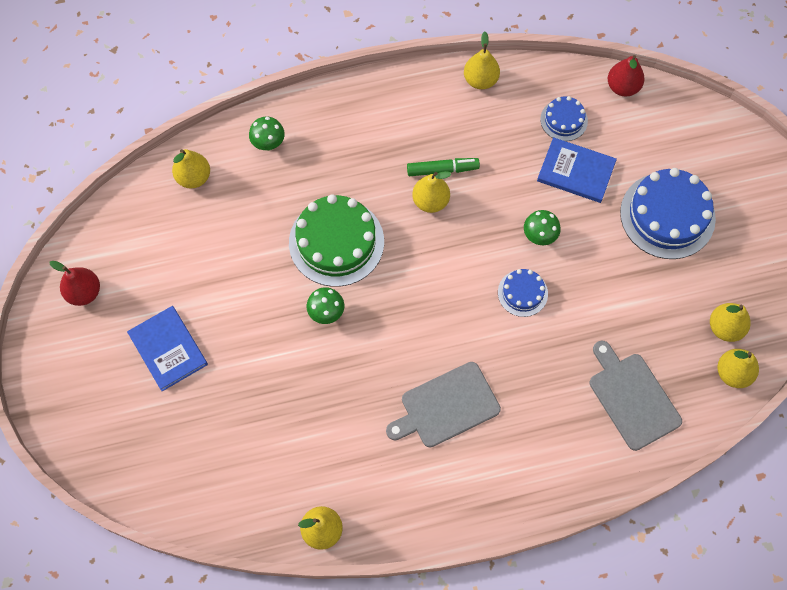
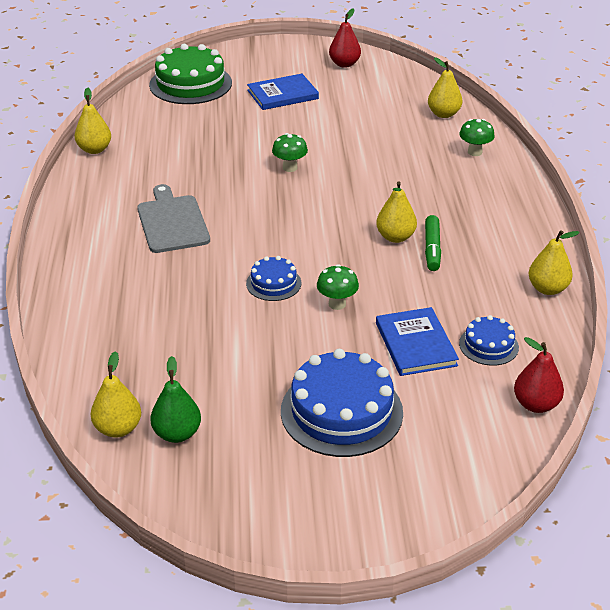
camera: 100 degrees right, 30 degrees down
green cake [289,194,384,287] -> green cake moved to [149,44,232,104]
blue book [537,137,617,203] -> blue book turned 45 degrees counterclockwise [376,307,459,376]
grey cutting board [589,340,682,451] -> none
yellow pear [710,303,751,342] -> green pear [150,356,201,443]

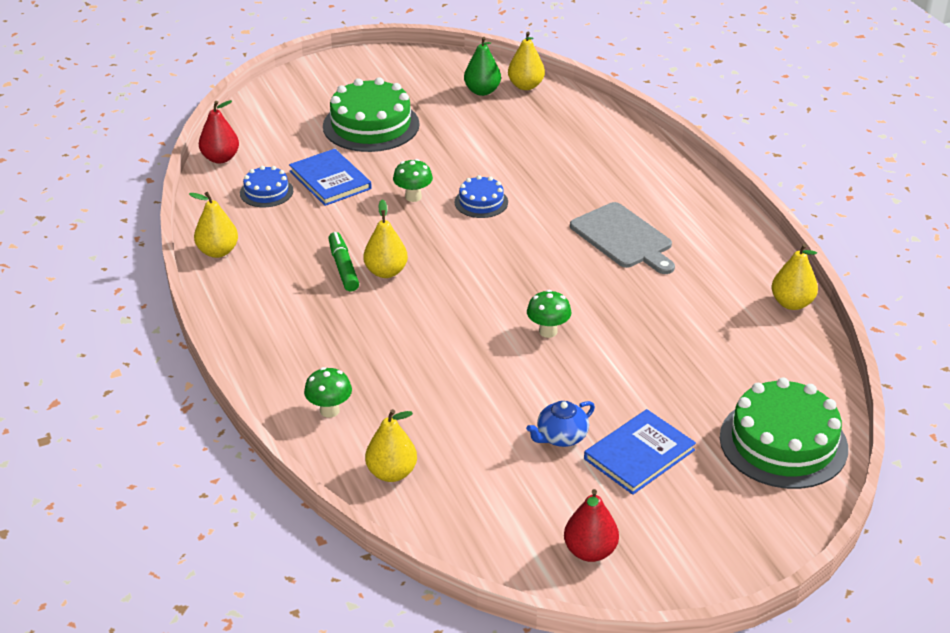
camera: 160 degrees right, 0 degrees up
blue cake [281,349,403,457] -> green cake [323,77,420,152]
none -> blue teapot [526,401,595,447]

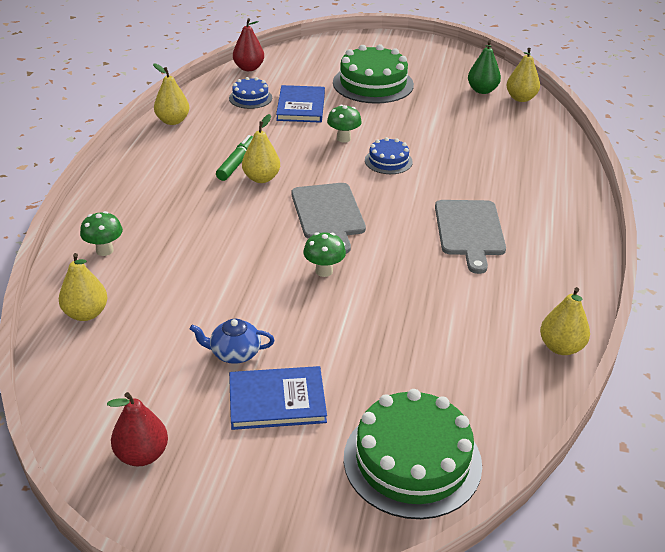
camera: 35 degrees right, 0 degrees up
none -> grey cutting board [291,183,366,254]

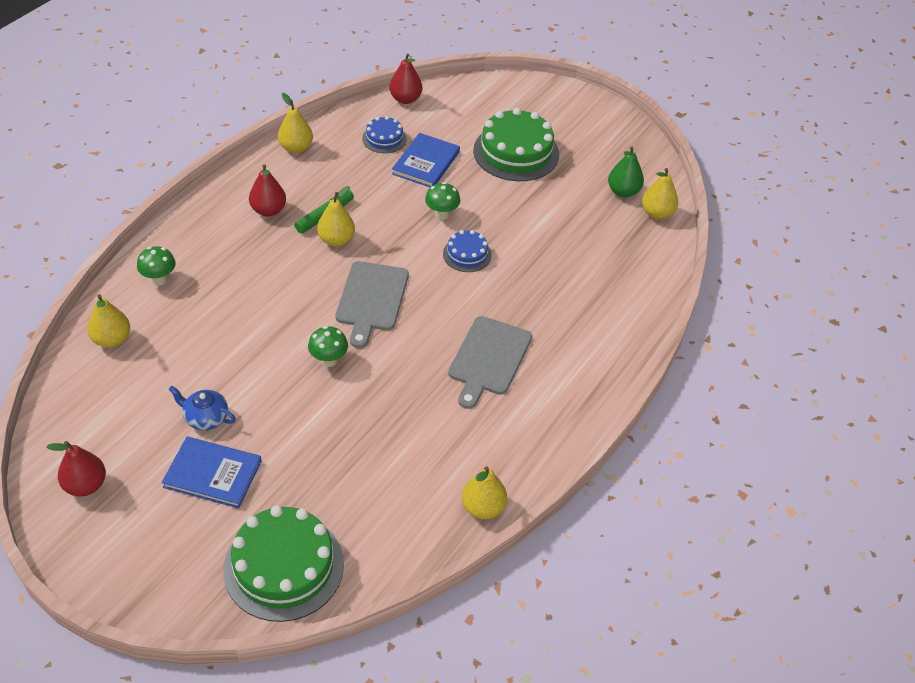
camera: 20 degrees right, 10 degrees up
none -> red pear [249,165,286,217]

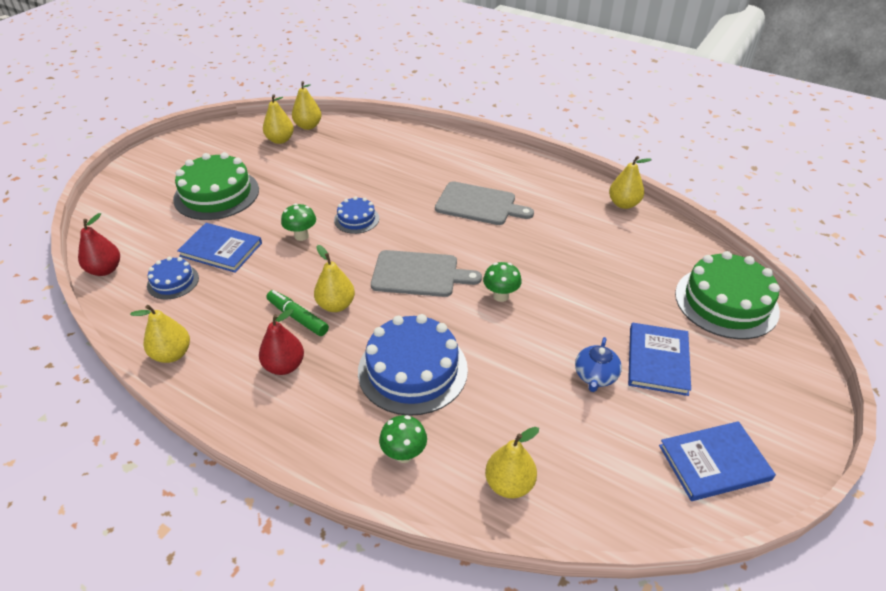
camera: 90 degrees left, 5 degrees down
red pear [47,441,106,497] -> blue book [659,421,776,501]
green pear [608,147,644,198] -> yellow pear [263,94,294,144]
none -> blue cake [358,314,468,416]

